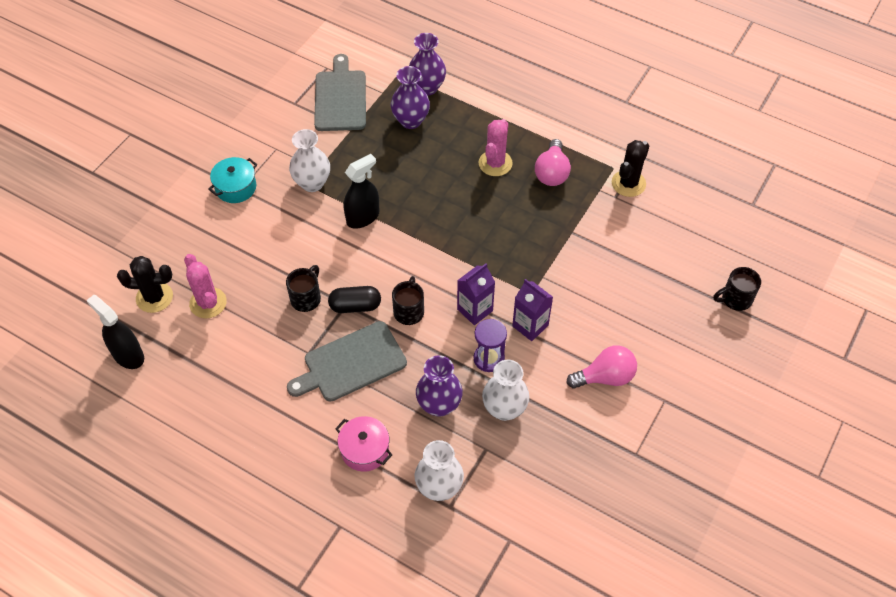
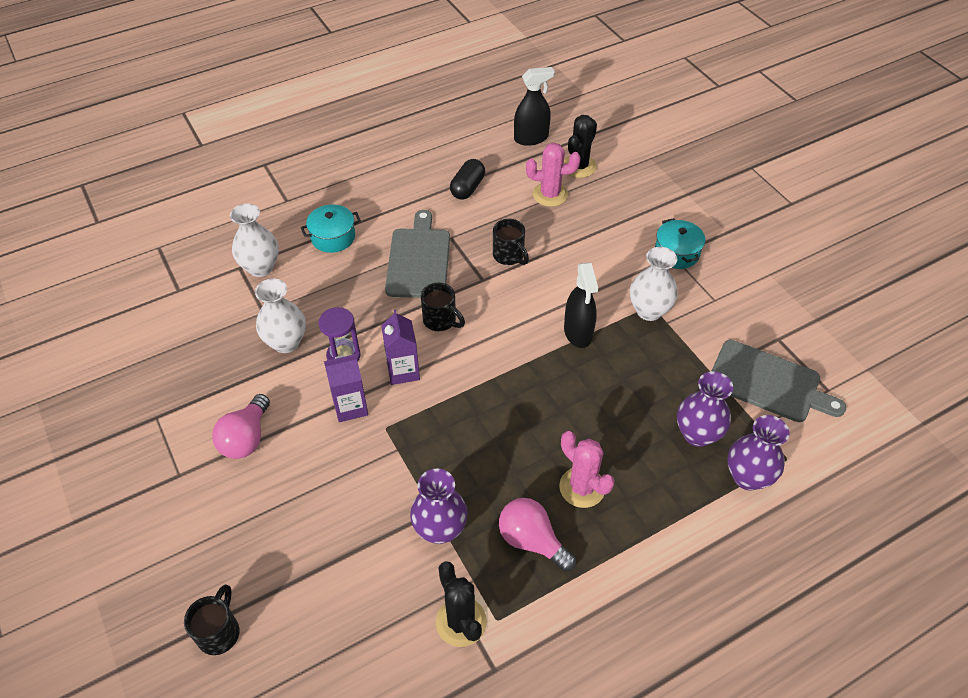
camera: 120 degrees right, 5 degrees down
black capsule [328,286,381,313] -> black capsule moved to [450,159,485,200]
pink pot [335,416,392,472] -> turquoise pot [301,205,361,253]
purple vase [416,355,463,417] -> purple vase moved to [410,468,468,544]

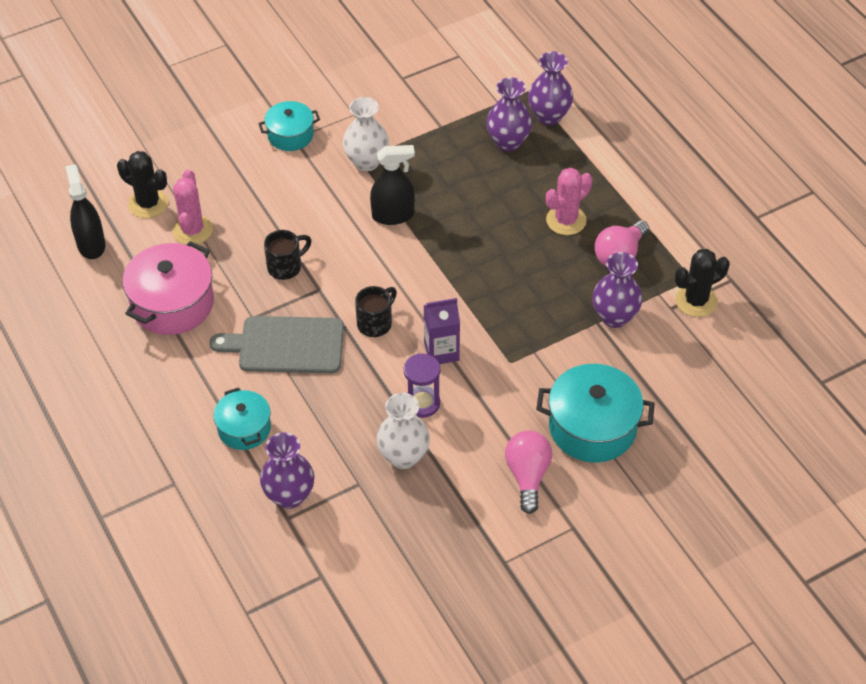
camera: 90 degrees left, 0 degrees up
black mug [184,584,240,655] -> none
pink light bulb [212,394,270,459] -> pink light bulb turned 105 degrees counterclockwise [505,431,552,514]
white vase [230,203,279,277] -> purple vase [260,432,315,509]
purple carton [324,354,368,422] -> none
black capsule [450,159,485,200] -> pink pot [123,241,214,335]
grey cutting board [712,340,846,422] -> none
none -> turquoise pot [536,364,655,463]

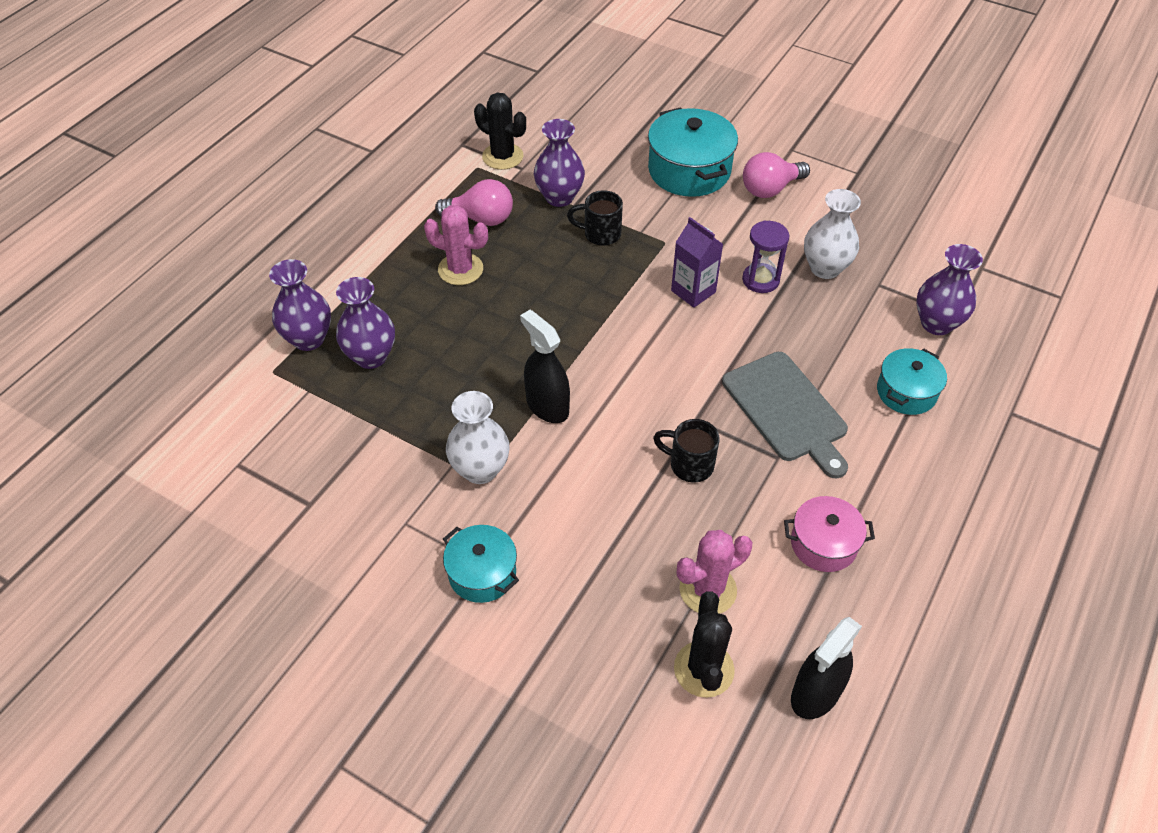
camera: 120 degrees left, 0 degrees up
pink pot [123,241,214,335] -> pink pot [784,496,875,572], size x0.61
black mug [355,286,397,337] -> black mug moved to [567,190,623,246]

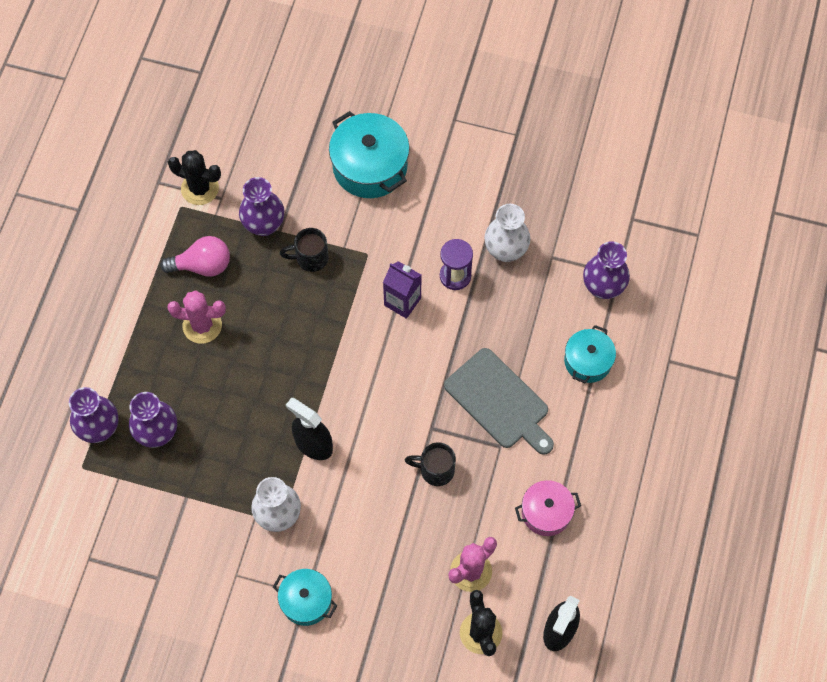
camera: 15 degrees left, 15 degrees up
pink light bulb [743,152,810,198] -> none

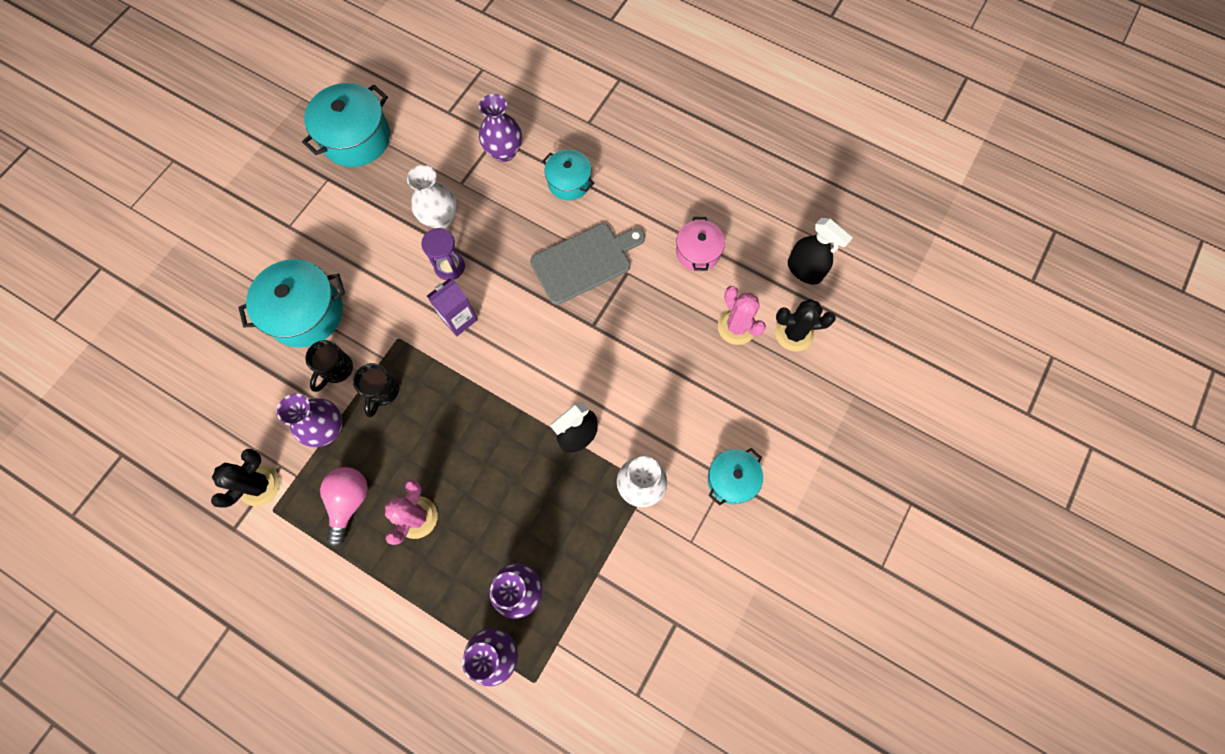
camera: 75 degrees left, 5 degrees up
black mug [405,442,456,486] -> black mug moved to [305,340,353,392]
none -> turquoise pot [302,83,390,167]

